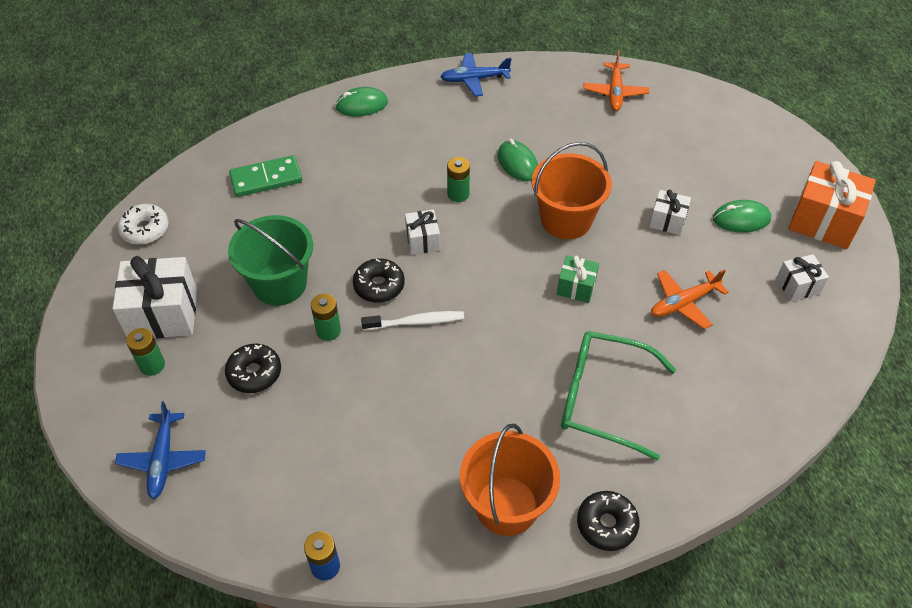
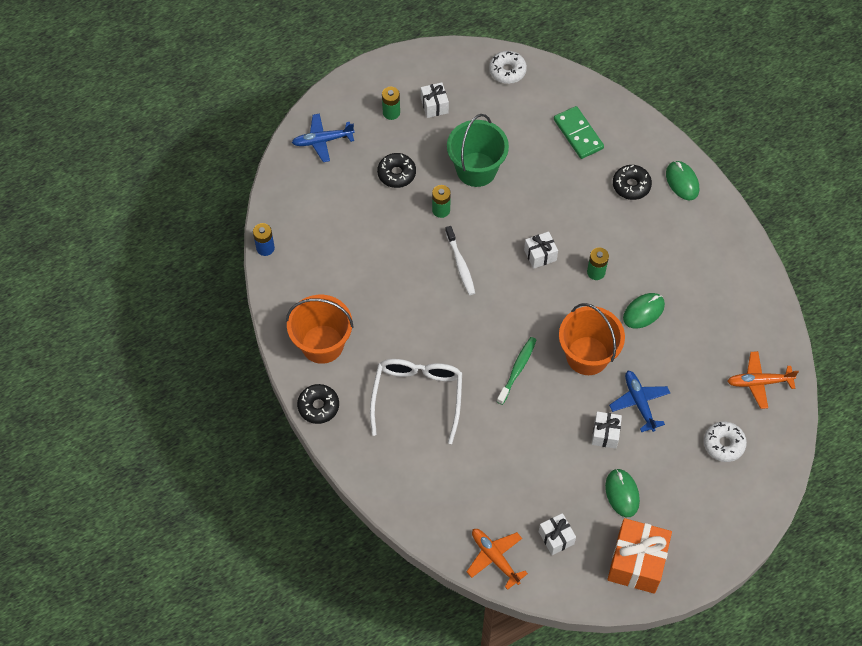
camera: 80 degrees right, 10 degrees up
white gift [112,256,197,338] -> white gift [421,82,449,118], size x0.54
black donut [353,258,405,303] -> black donut moved to [613,165,652,200]
blue plane [440,53,512,96] -> blue plane moved to [609,371,670,432]
green gift [557,255,599,303] -> green toothbrush [497,337,536,405]
green glasses [561,331,676,461] -> white glasses [370,359,462,444]
orange plane [651,269,729,329] -> orange plane moved to [466,529,528,590]
none -> white donut [704,422,747,462]

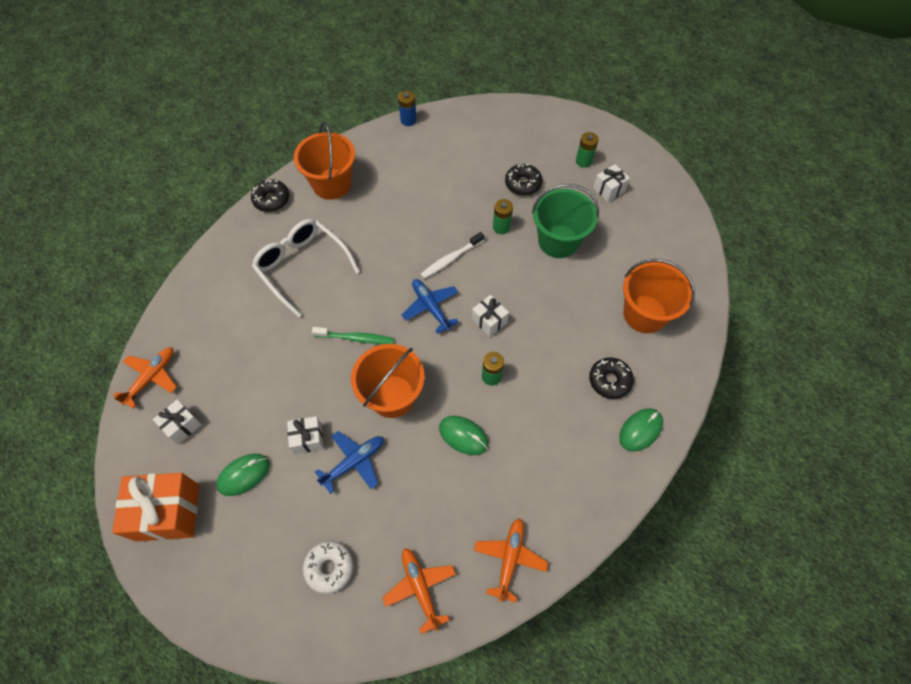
camera: 70 degrees right, 0 degrees up
blue plane [292,114,355,162] -> blue plane moved to [402,279,459,334]
white glasses [370,359,462,444] -> white glasses turned 120 degrees counterclockwise [252,219,360,317]
white donut [489,51,527,84] -> none
green domino [554,106,604,159] -> orange bucket [623,259,695,333]
none -> orange plane [474,518,548,603]

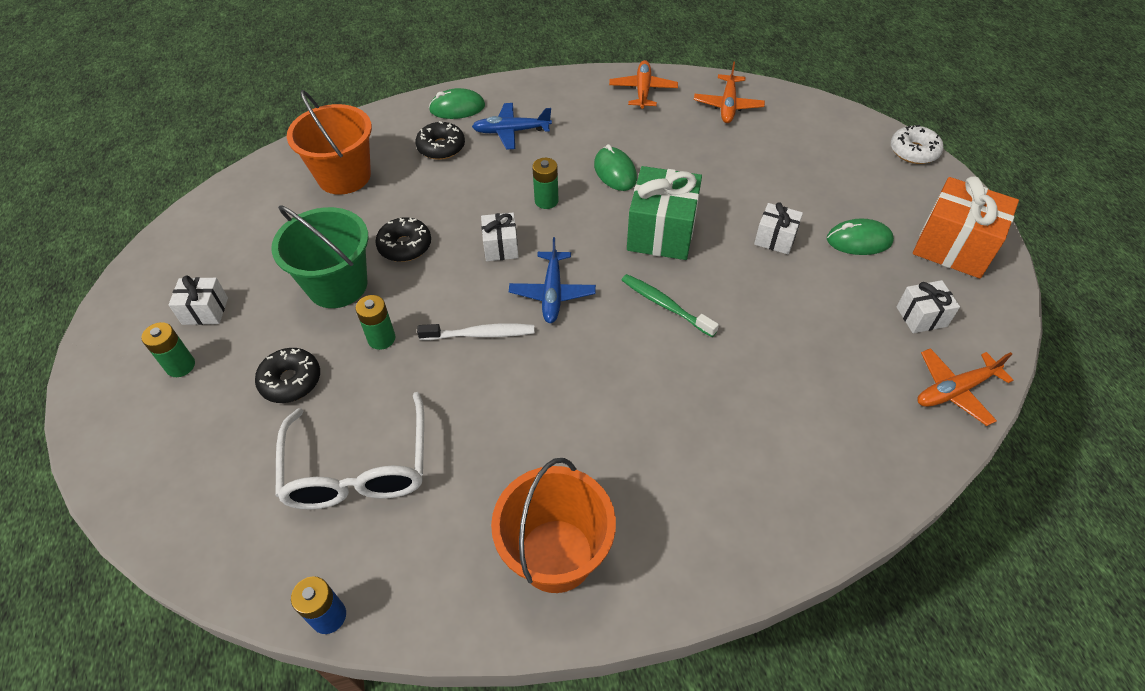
camera: 145 degrees left, 10 degrees down
black donut [251,179,289,212] -> black donut moved to [375,217,431,262]
white glasses [252,219,360,317] -> white glasses moved to [275,392,424,510]
white donut [303,541,353,594] -> white donut moved to [891,125,943,164]
blue plane [315,431,384,494] -> blue plane moved to [472,103,552,150]
orange bucket [351,344,425,418] -> green gift [627,166,702,260]
orange plane [474,518,548,603] -> orange plane turned 135 degrees clockwise [609,60,678,109]

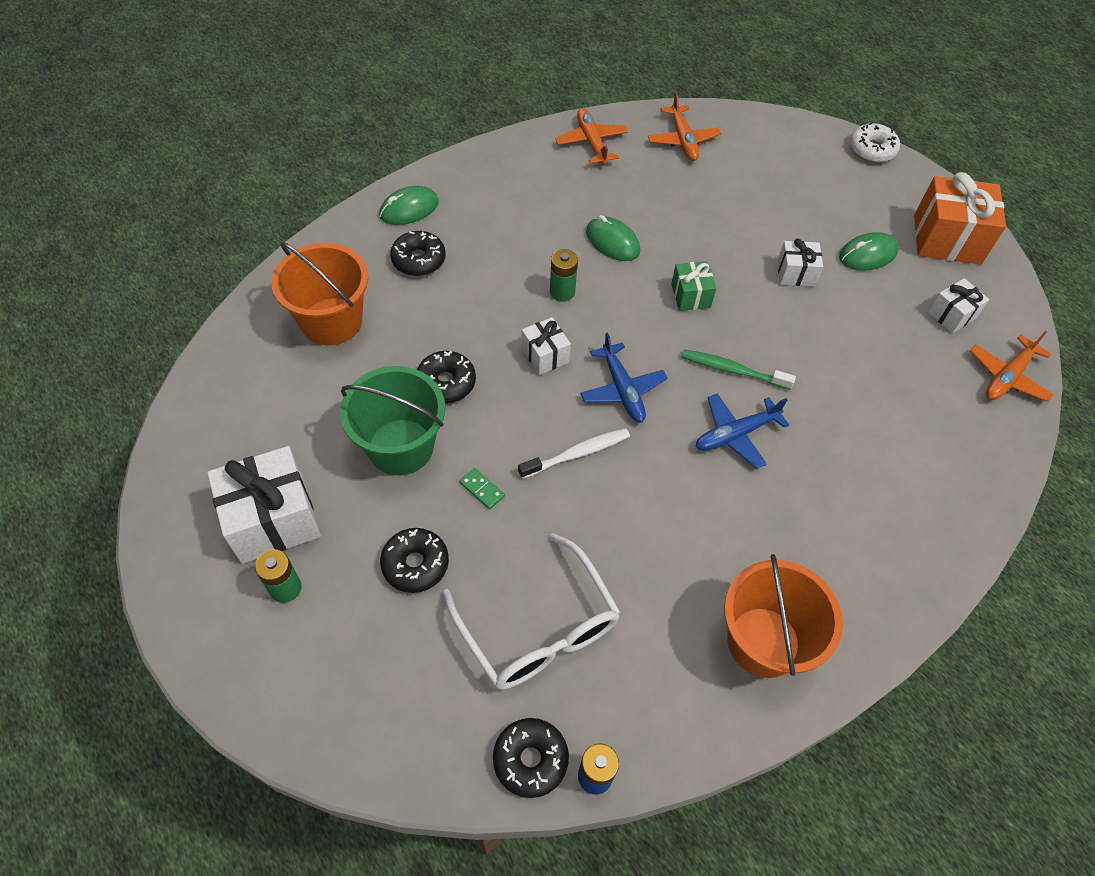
camera: 25 degrees left, 5 degrees up
white gift [168,275,228,325] -> white gift [207,446,321,564], size x1.87
green battery [355,295,395,350] -> green domino [459,468,505,510]
blue plane [472,103,552,150] -> blue plane moved to [696,393,789,469]
green gift [627,166,702,260] -> green gift [671,261,716,311], size x0.54
none -> black donut [493,718,569,798]

